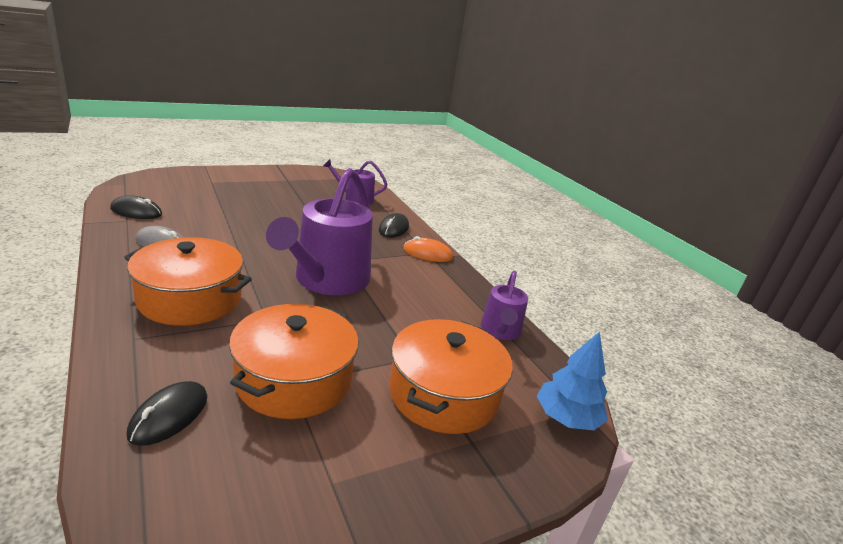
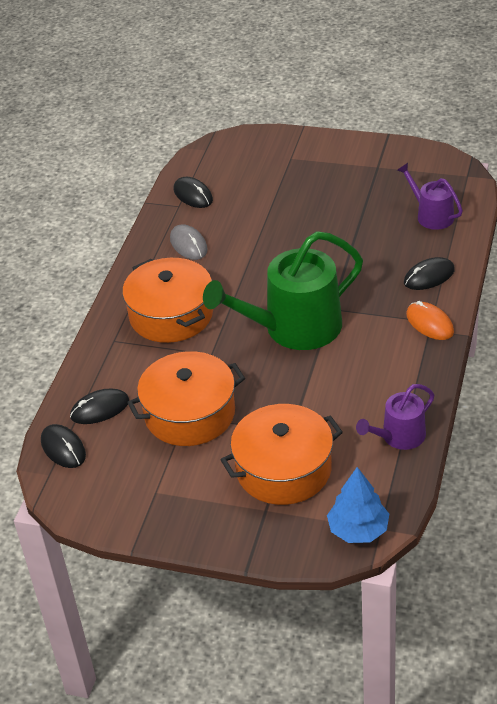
camera: 50 degrees right, 15 degrees up
purple watering can [266,168,373,295] -> green watering can [203,231,363,350]
none -> black mouse [41,424,86,468]

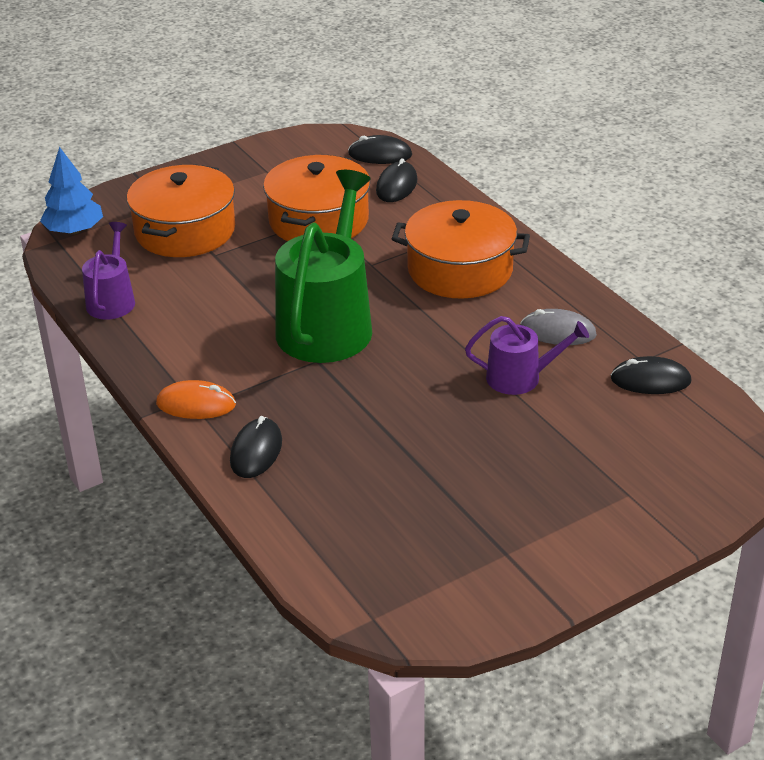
camera: 130 degrees right, 5 degrees down
purple watering can [397,163,463,230] -> purple watering can moved to [465,316,589,395]

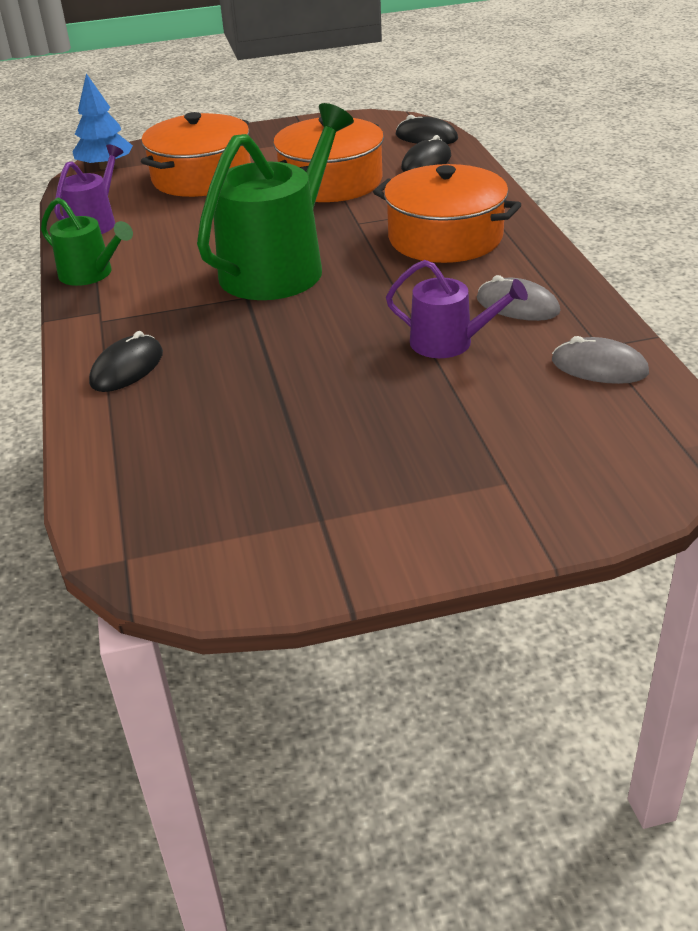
camera: 20 degrees right, 0 degrees up
orange mouse [156,380,236,419] -> none
black mouse [611,356,691,394] -> grey mouse [552,336,649,384]
none -> green watering can [41,197,133,286]

